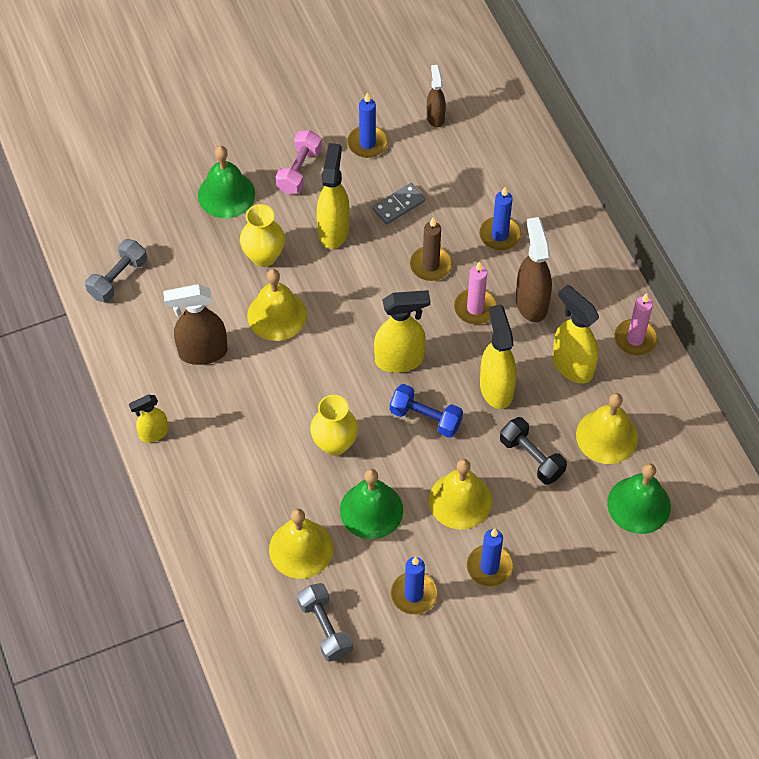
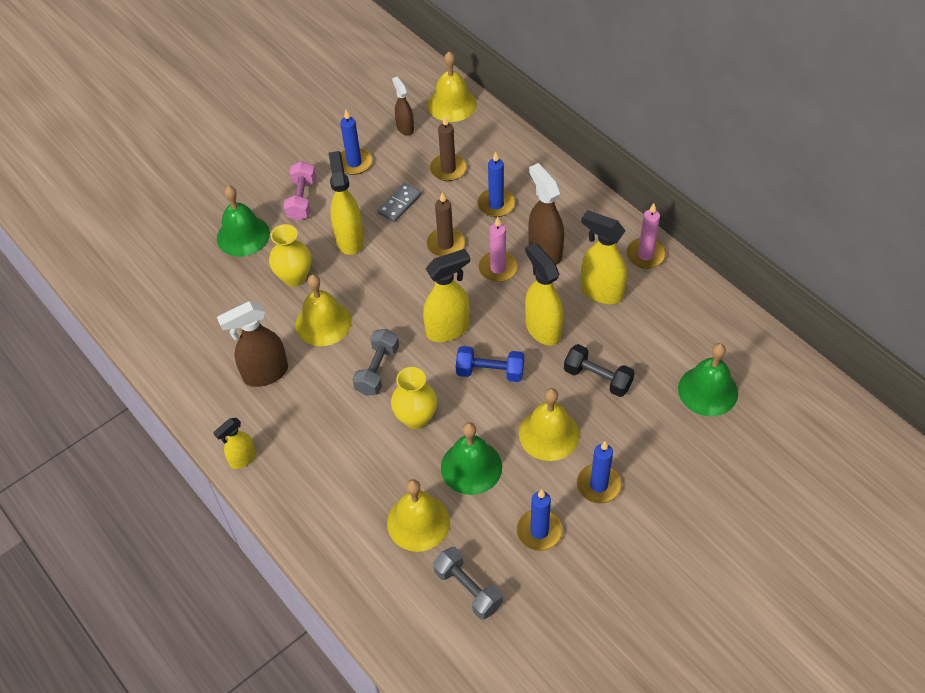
camera: 15 degrees left, 5 degrees down
grey dumbbell [85,239,147,303] -> grey dumbbell moved to [352,329,399,396]
yellow bell [576,393,638,464] -> yellow bell moved to [428,51,477,122]
none -> brown candle [430,116,467,181]

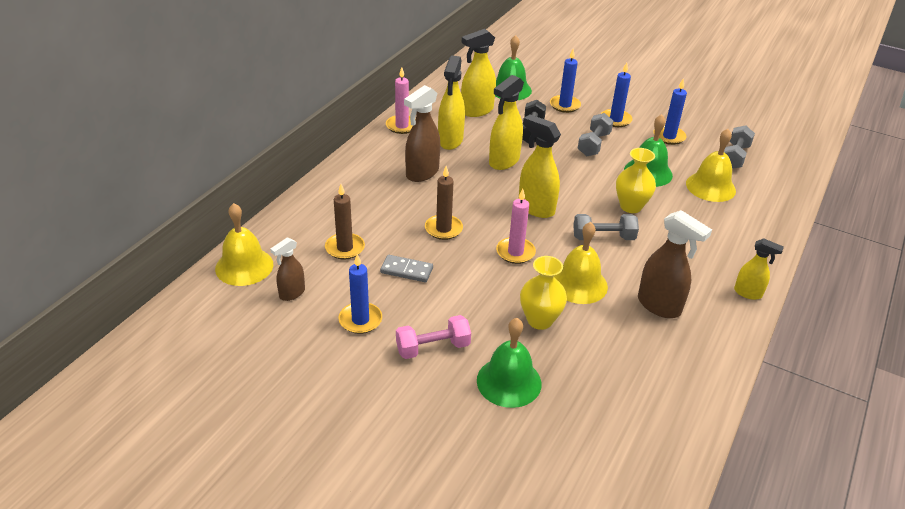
camera: 115 degrees left, 15 degrees down
yellow spray bottle [329,151,364,255] -> yellow spray bottle moved to [461,29,496,117]
blue dumbbell [456,346,524,382] -> none
blue candle [477,151,515,217] -> blue candle moved to [550,49,581,113]
pink candle [479,217,518,282] -> pink candle moved to [496,189,536,264]
yellow bell [519,388,580,461] -> grey dumbbell [578,113,613,156]

